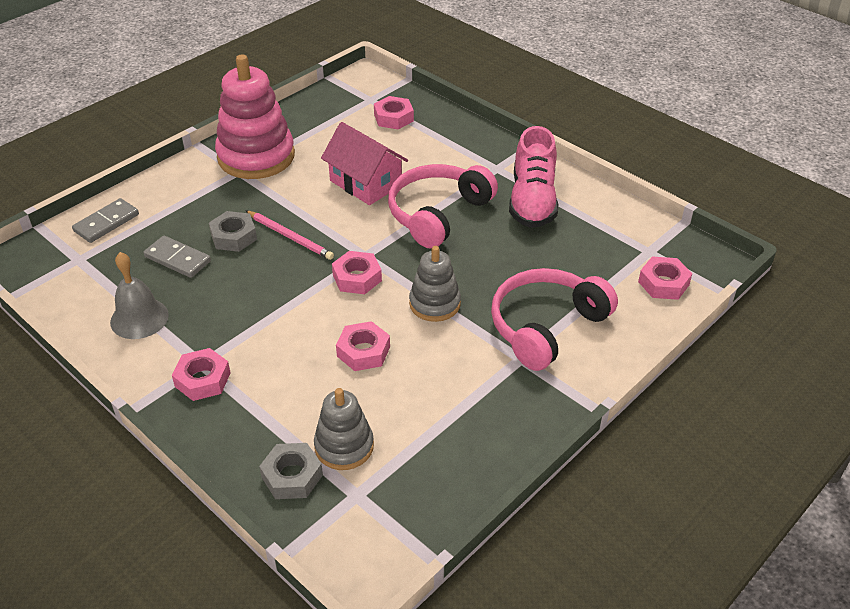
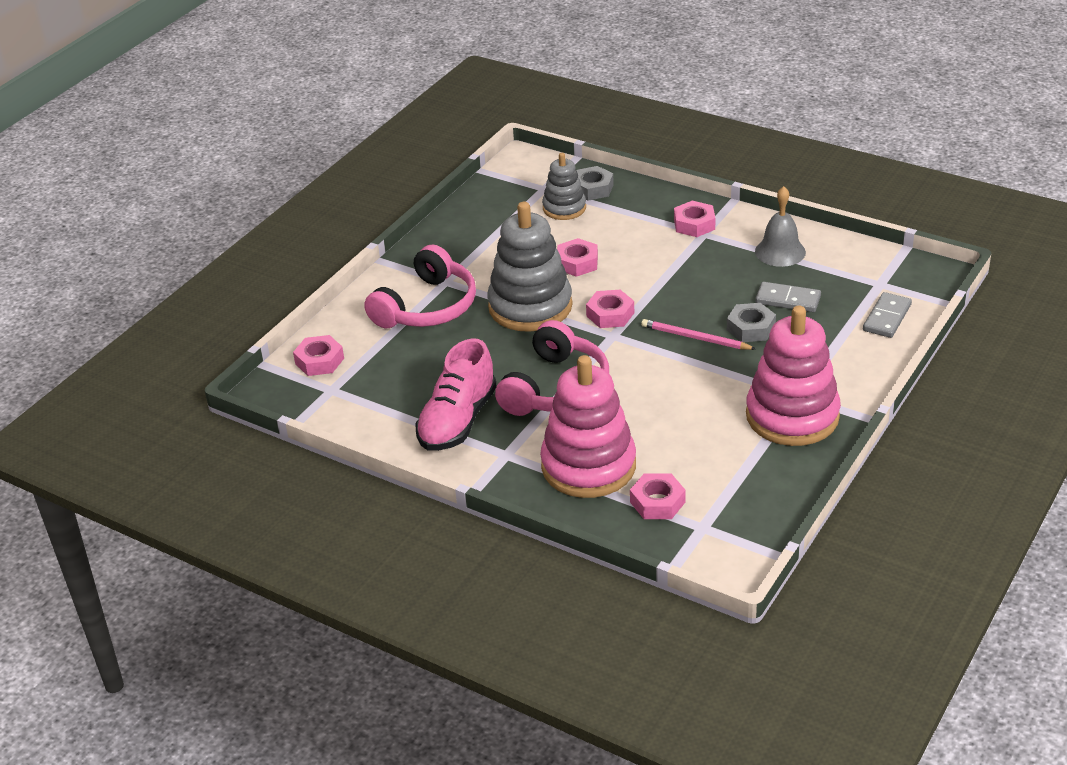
camera: 170 degrees right, 5 degrees down
pink house [321,122,408,205] -> none
grey stacking toy [409,246,461,322] -> grey stacking toy [488,202,573,332], size x1.78
pink shoe [509,126,558,228] -> pink shoe turned 150 degrees counterclockwise [415,338,497,451]
none -> pink stacking toy [540,355,636,498]

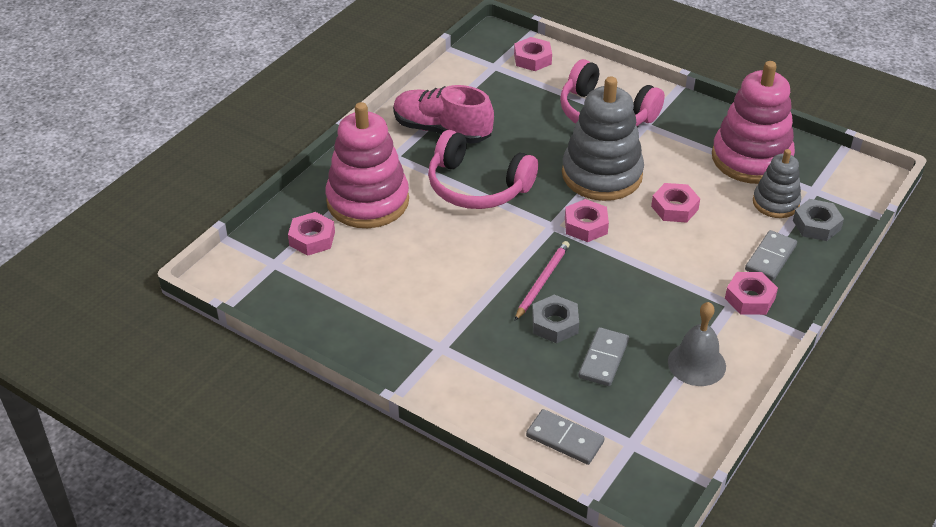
camera: 90 degrees right, 5 degrees up
pink stacking toy [746,306,841,446] -> pink stacking toy moved to [712,61,795,184]
none -> grey domino [745,230,797,281]

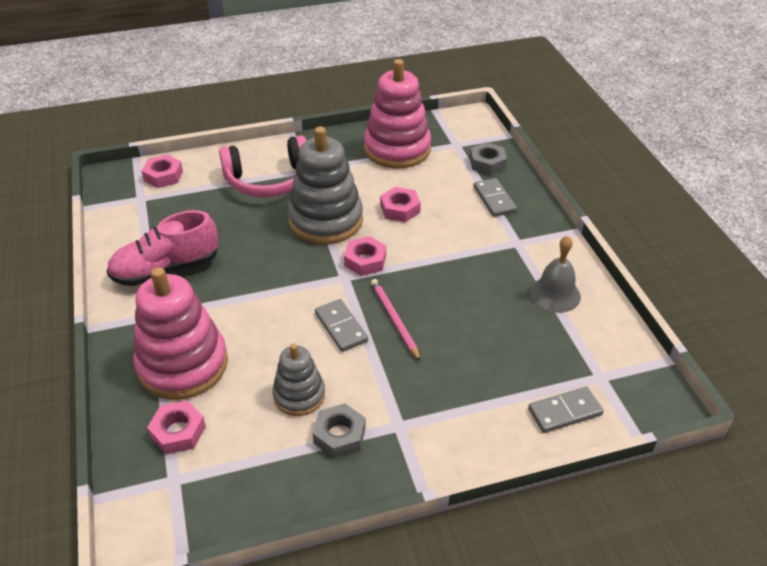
camera: 50 degrees left, 0 degrees up
pink headphones [428,130,538,209] -> none
grey nut [532,294,579,343] -> grey nut moved to [313,403,366,458]
grey domino [578,327,629,386] -> grey domino moved to [315,299,368,352]
pink nut [725,272,778,315] -> none
grey stacking toy [753,149,801,218] -> grey stacking toy moved to [272,343,325,416]

